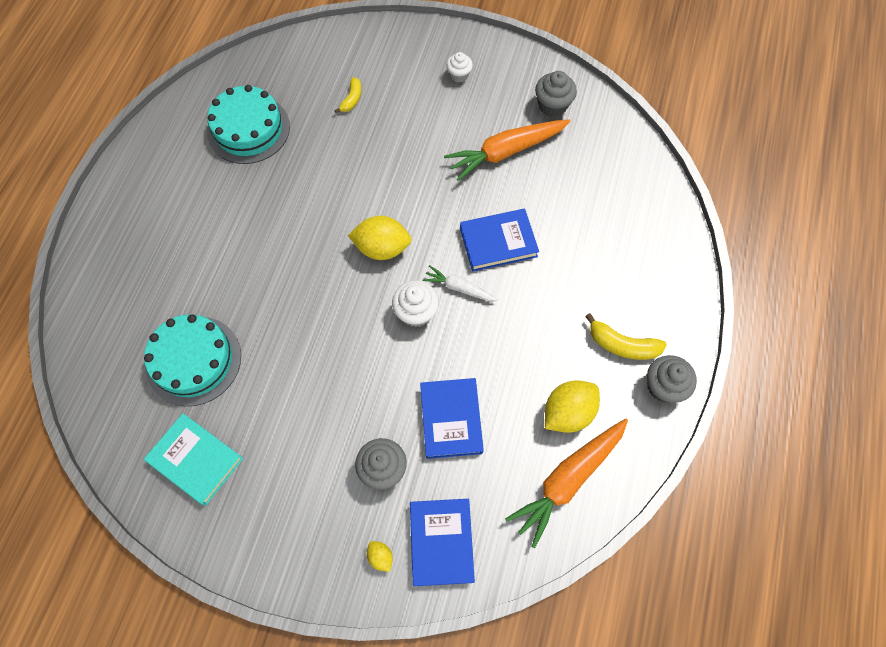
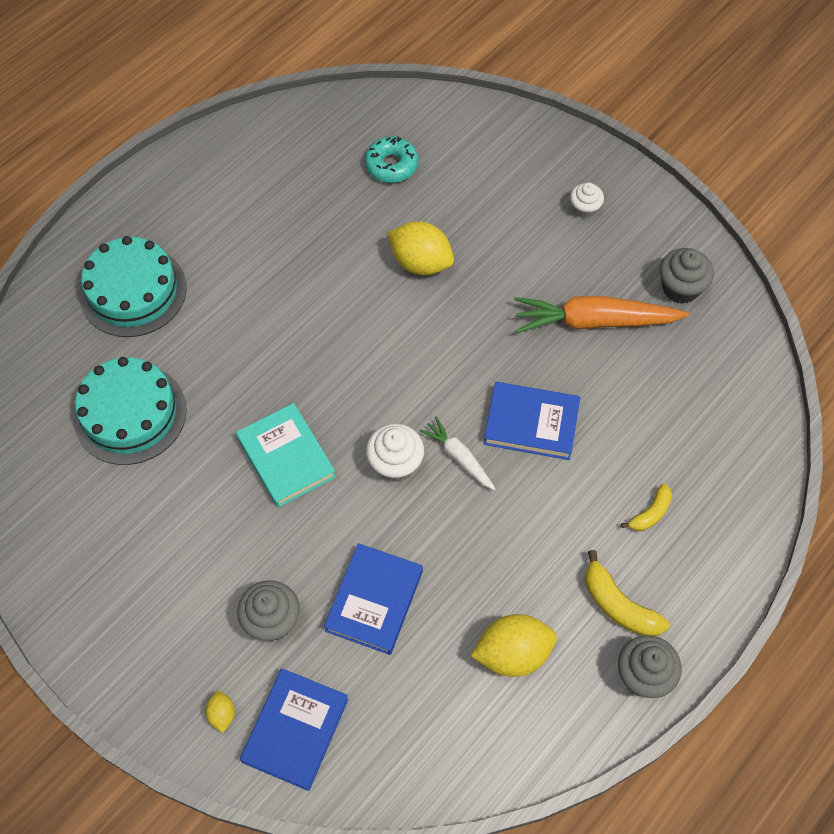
camera: 25 degrees right, 5 degrees down
turquoise book [144,413,244,506] -> turquoise book moved to [236,403,336,508]
turquoise cake [207,85,290,164] -> turquoise cake moved to [79,236,187,337]
yellow banana [334,77,361,113] -> yellow banana moved to [621,483,672,531]
yellow lemon [348,216,411,260] -> yellow lemon moved to [387,221,454,275]
orange carrot [505,418,628,548] -> none
none -> turquoise donut [365,137,418,183]

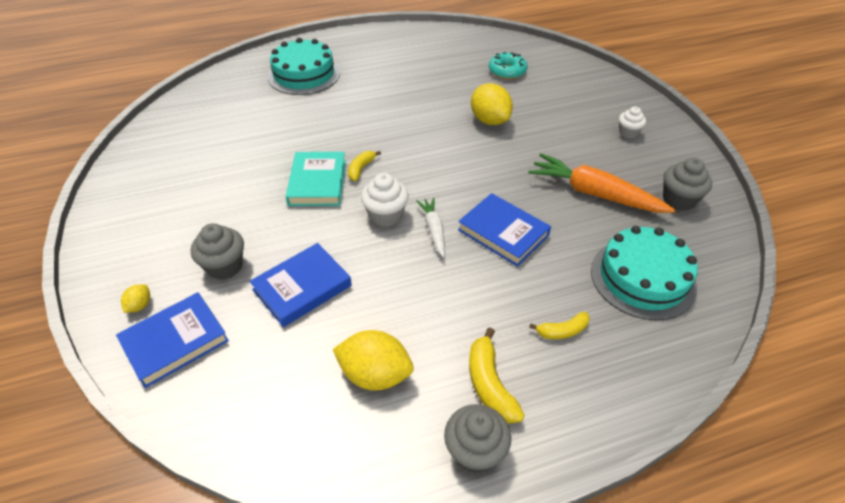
camera: 30 degrees right, 15 degrees down
turquoise cake [73,357,187,465] -> turquoise cake moved to [591,226,698,320]
none -> yellow banana [348,151,381,181]

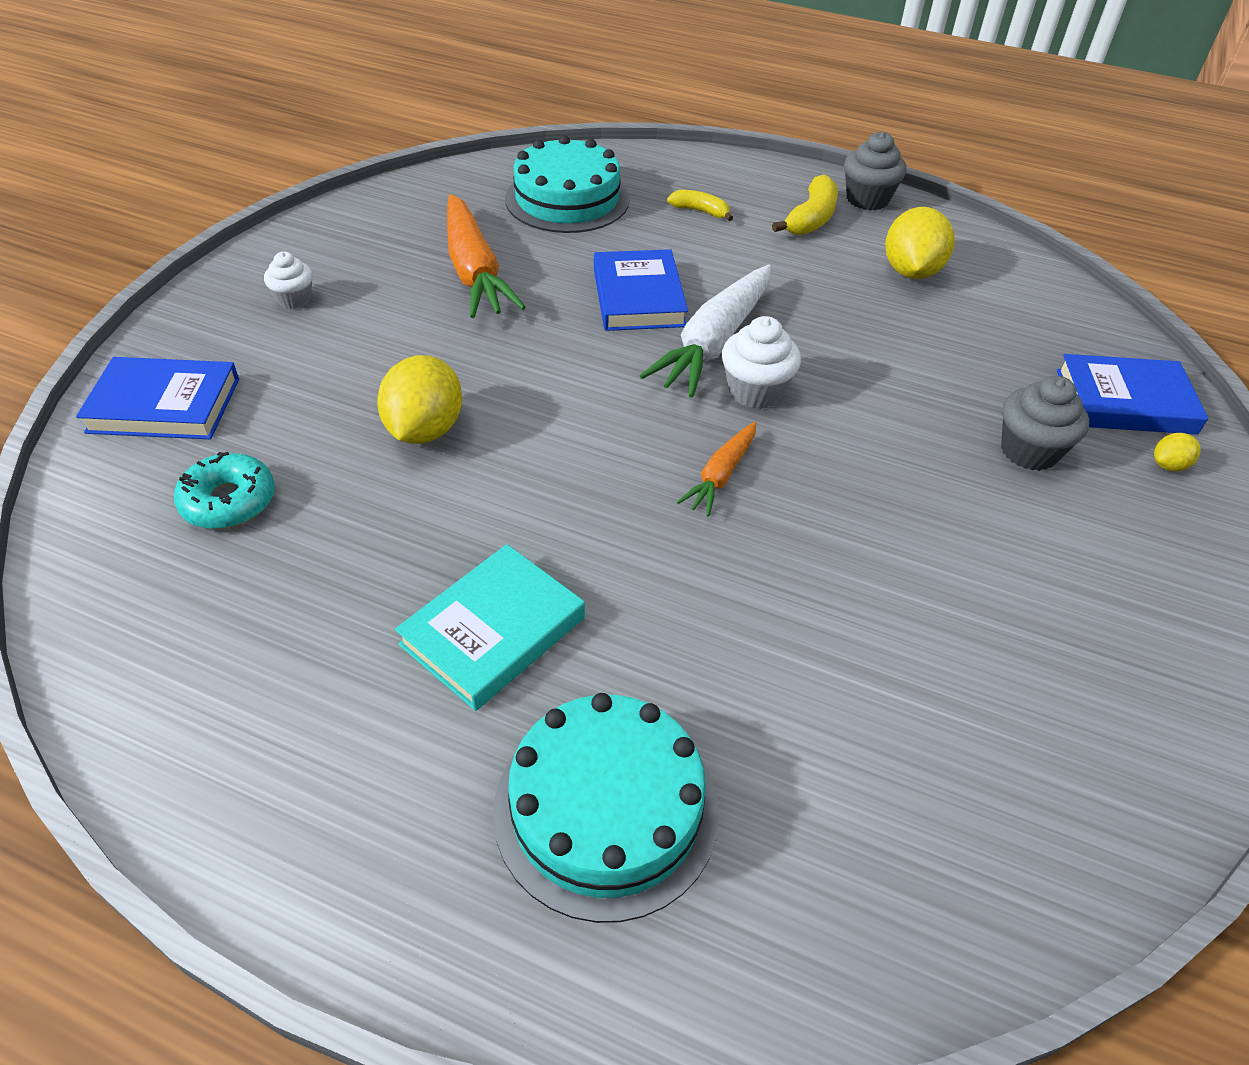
camera: 140 degrees left, 0 degrees up
blue book [249,243,352,327] -> blue book moved to [76,357,239,439]
turquoise book [286,152,346,206] -> turquoise book moved to [395,544,585,711]
yellow lemon [333,330,414,390] -> yellow lemon turned 45 degrees clockwise [885,207,955,279]
yellow banana [348,151,381,181] -> orange carrot [677,422,756,516]
white carrot [416,197,445,258] -> white carrot [640,264,771,398], size x1.86
grey cupcake [663,158,712,211] -> none

